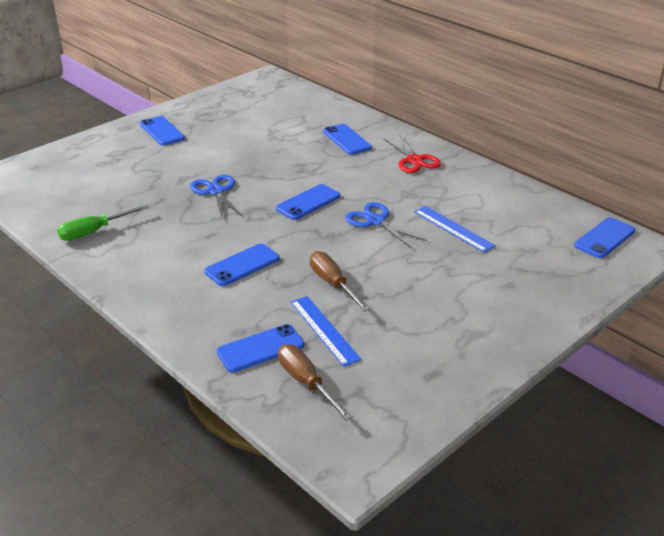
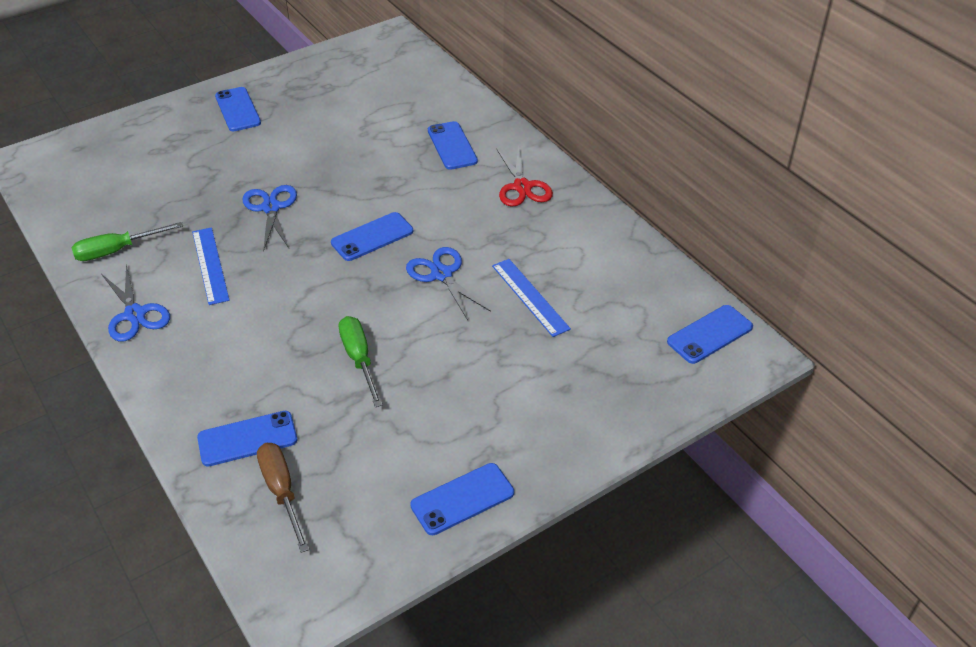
camera: 10 degrees right, 10 degrees up
blue phone [204,244,280,286] -> blue phone moved to [410,463,514,535]
blue ruler [291,296,362,367] -> blue ruler moved to [192,227,230,305]
brown screwdriver [310,251,370,312] -> green screwdriver [339,316,382,407]
none -> blue scissors [101,264,170,342]

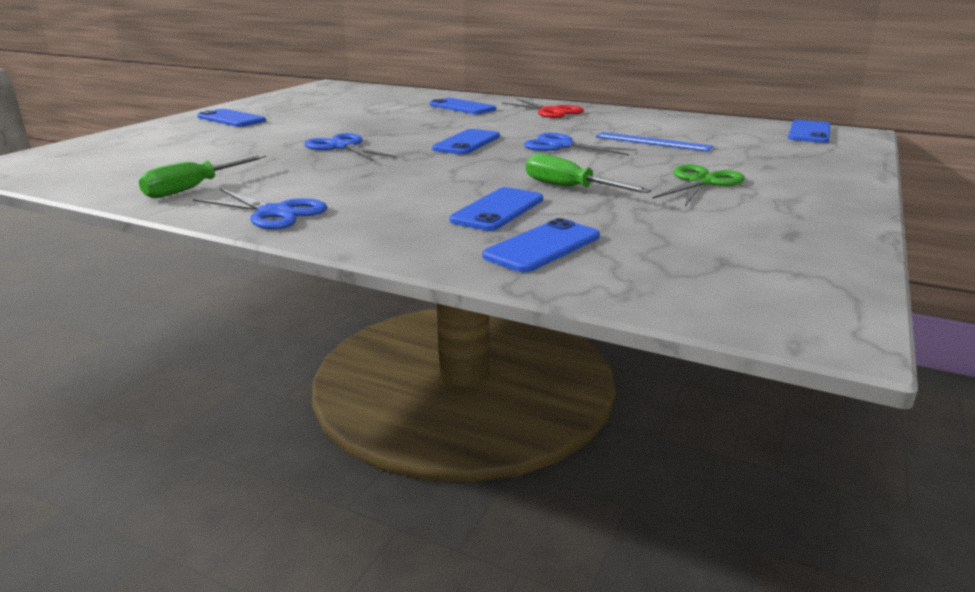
camera: 30 degrees left, 20 degrees down
blue ruler [192,227,230,305] -> none
brown screwdriver [257,443,309,553] -> none
blue phone [410,463,514,535] -> blue phone moved to [450,187,543,231]
none -> green scissors [652,164,745,206]

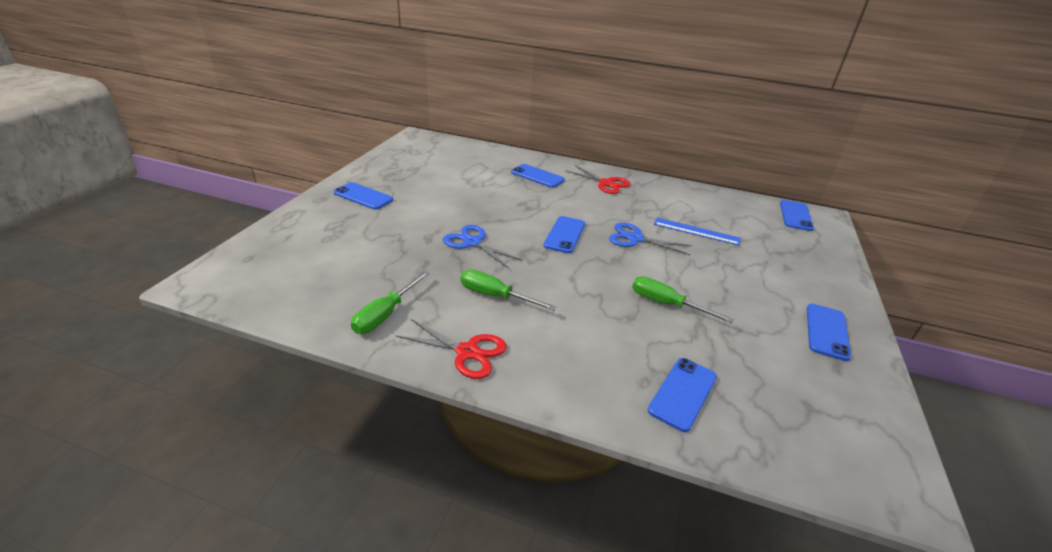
camera: 10 degrees left, 10 degrees up
blue scissors [193,189,327,229] -> red scissors [396,319,507,379]
blue phone [450,187,543,231] -> blue phone moved to [807,304,851,361]
green scissors [652,164,745,206] -> none
none -> green screwdriver [461,269,557,311]

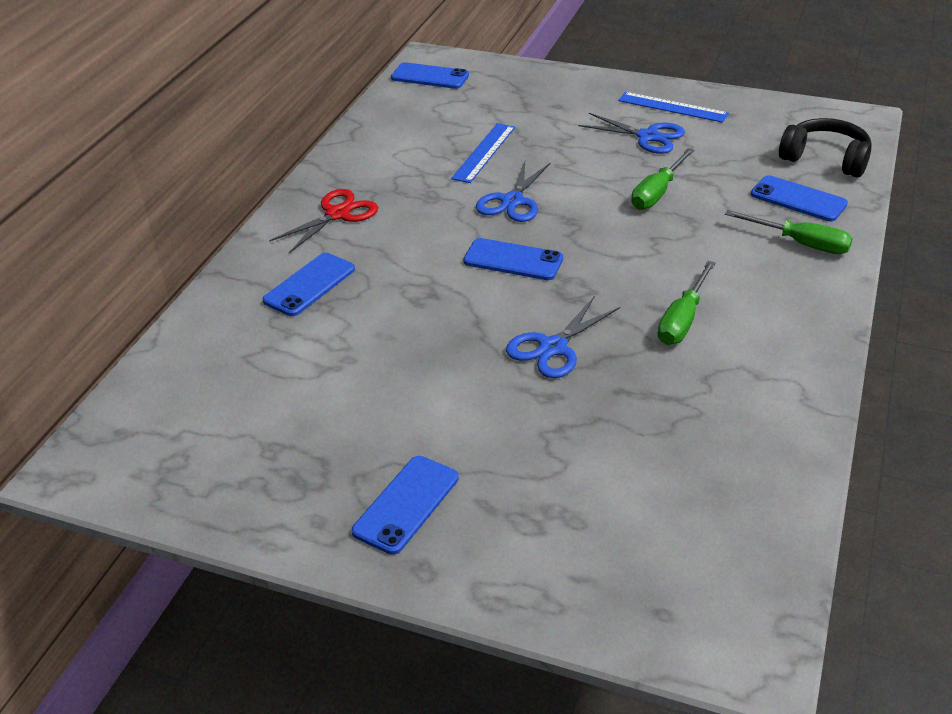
camera: 85 degrees left, 5 degrees up
green screwdriver [351,271,430,334] -> green screwdriver moved to [725,210,853,254]
red scissors [396,319,507,379] -> none
blue phone [807,304,851,361] -> blue ruler [618,92,729,123]
none -> blue scissors [578,113,685,154]
none -> black headphones [779,118,872,178]

